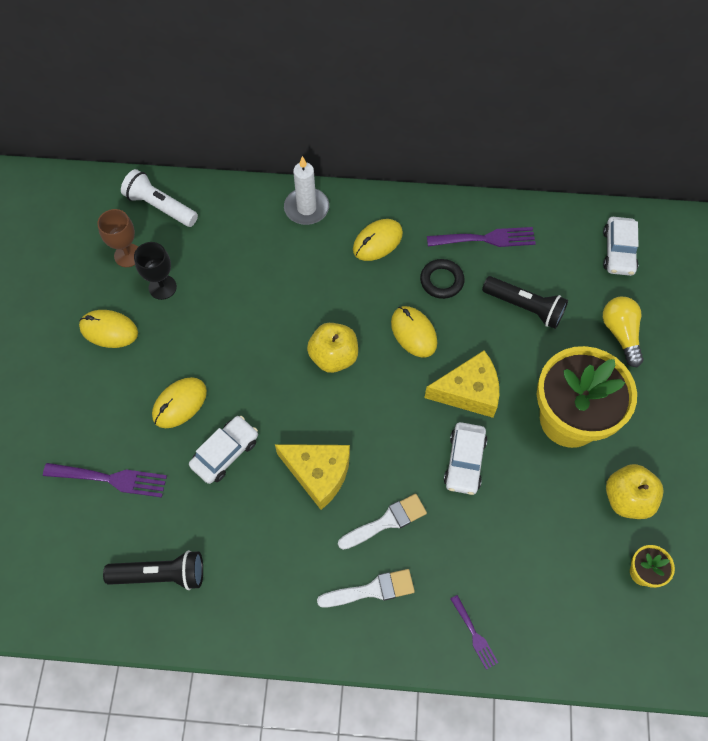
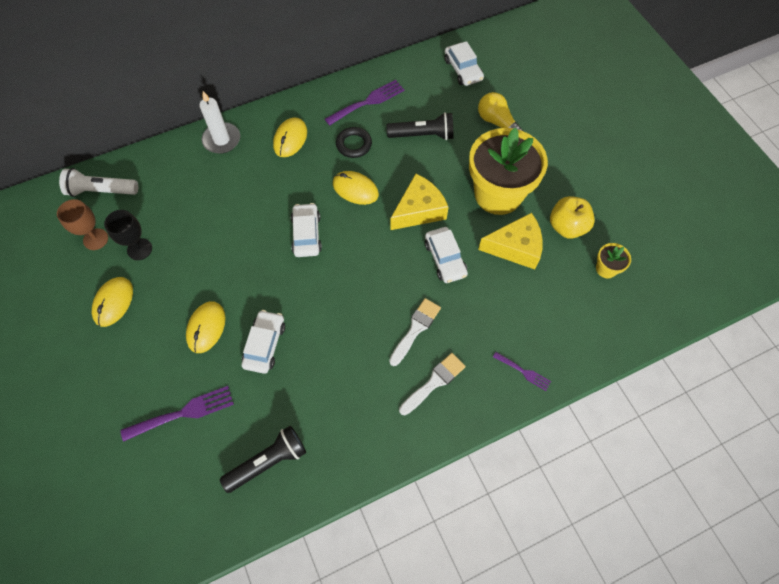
camera: 30 degrees left, 0 degrees up
yellow mouse [79,310,138,348] -> yellow mouse turned 60 degrees counterclockwise [92,277,133,327]
yellow cheese [275,444,350,510] -> yellow cheese moved to [478,213,543,269]
yellow apple [307,323,358,373] -> white car [291,203,322,257]

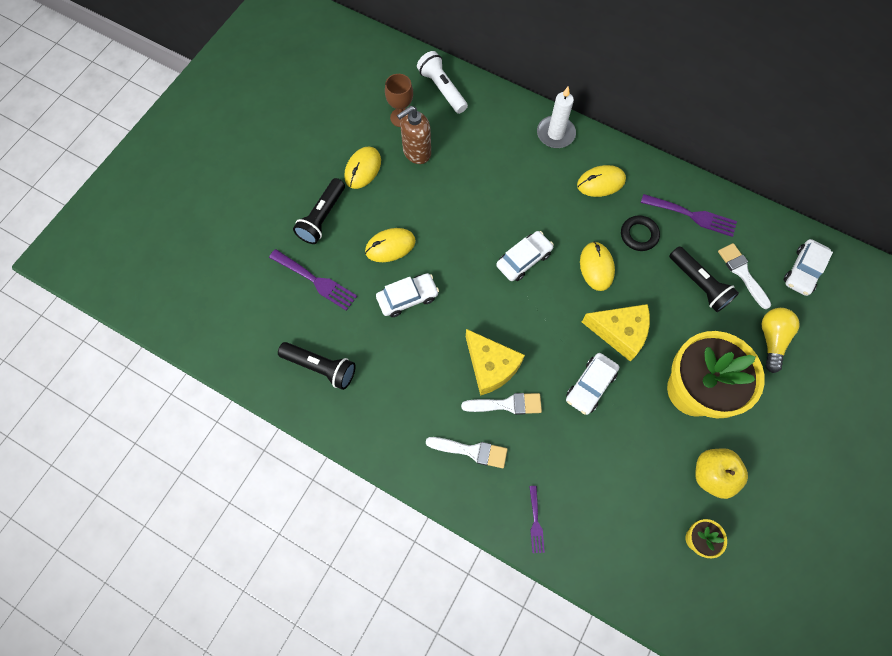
camera: 55 degrees right, 5 degrees up
yellow mouse [92,277,133,327] -> yellow mouse turned 45 degrees counterclockwise [344,147,381,189]
black goblet [104,210,152,260] -> brown soap dispenser [397,106,431,164]
yellow cheese [478,213,543,269] -> yellow cheese moved to [466,329,525,396]
none -> black flashlight [293,178,345,244]
none -> white brush [718,243,771,309]

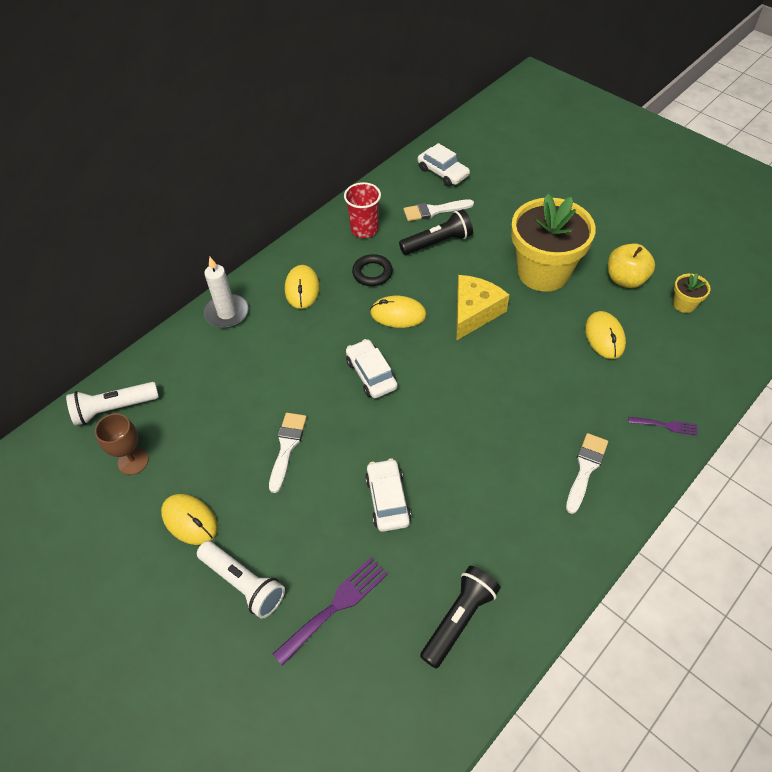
camera: 75 degrees left, 15 degrees down
black flashlight [293,178,345,244] -> white flashlight [197,541,285,619]
yellow mouse [365,228,416,262] -> yellow mouse moved to [585,311,626,359]
brown soap dispenser [397,106,431,164] -> none
white brush [461,393,542,415] -> white brush moved to [269,413,307,493]
yellow cheese [466,329,525,396] -> none
white car [566,353,619,415] -> none
purple fork [641,194,737,237] -> red cup [344,182,381,238]
yellow light bulb [762,308,800,373] -> none

